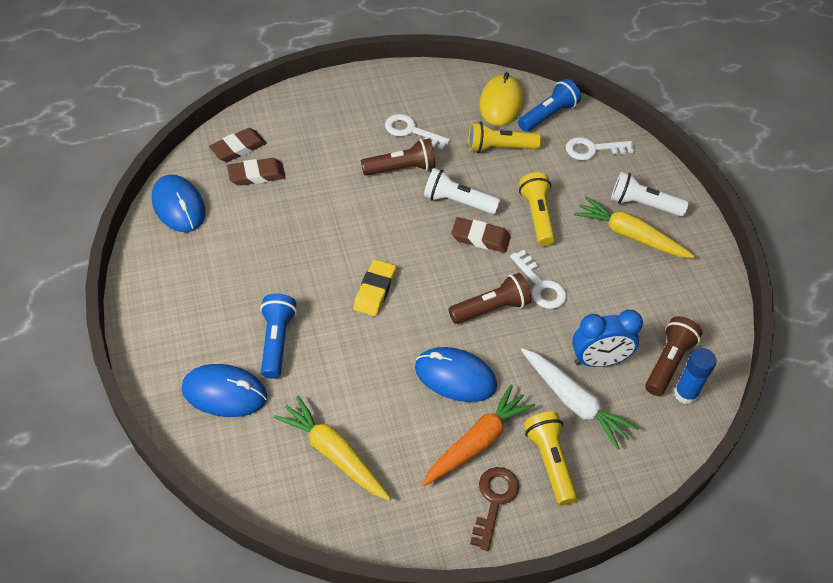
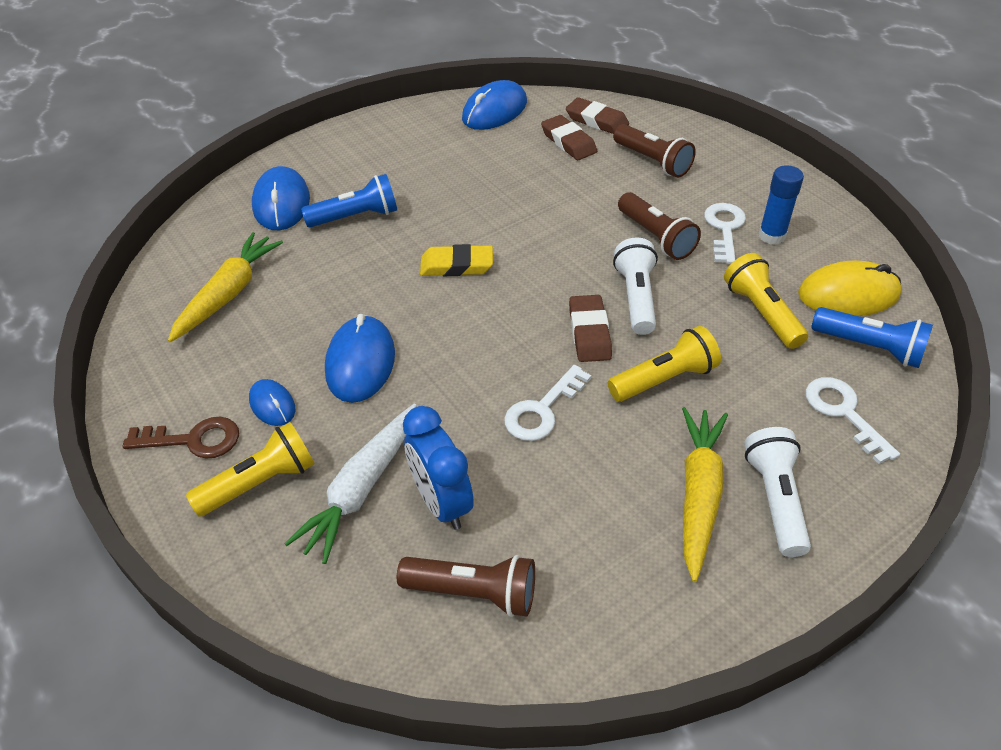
camera: 75 degrees right, 5 degrees down
orange carrot [422,385,536,486] -> blue mouse [249,379,295,426]
brown flashlight [449,273,532,324] -> brown flashlight moved to [613,124,696,178]
blue glue stick [674,348,717,405] -> blue glue stick moved to [759,165,804,245]

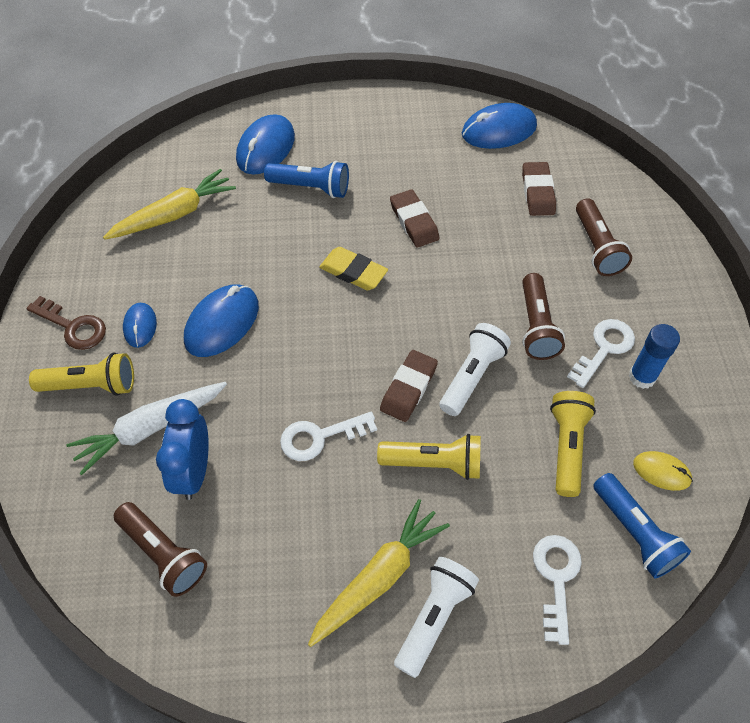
camera: 30 degrees right, 10 degrees up
brown eraser [566,97,629,134] -> brown eraser moved to [390,189,440,247]
yellow mouse [798,260,902,316] -> yellow mouse [633,451,693,491], size x0.56

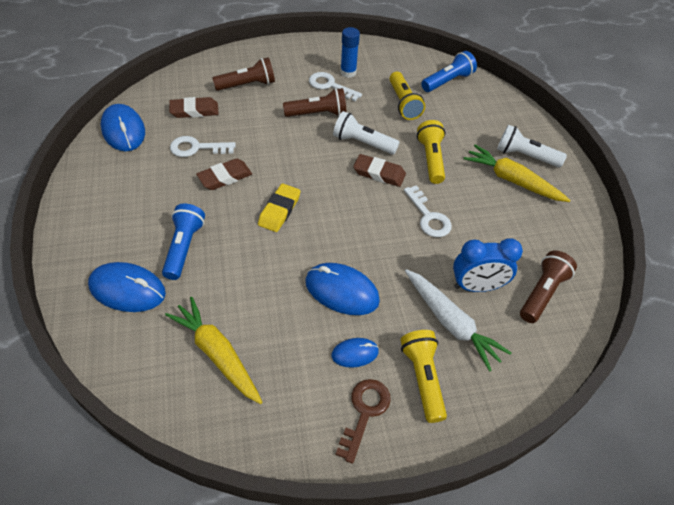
camera: 100 degrees left, 5 degrees down
white key [533,535,582,645] -> white key moved to [170,136,236,157]
yellow flashlight [550,391,596,497] -> yellow flashlight turned 105 degrees counterclockwise [389,72,425,120]
yellow mouse [633,451,693,491] -> none

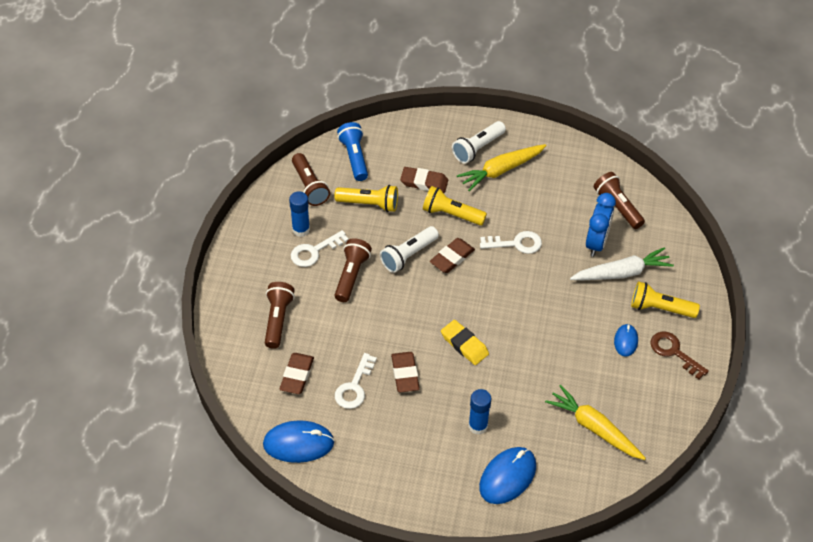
camera: 65 degrees left, 0 degrees up
blue flashlight [162,204,205,280] -> blue glue stick [468,389,491,435]
yellow carrot [165,297,263,404] -> yellow carrot turned 60 degrees clockwise [545,385,646,460]
blue mouse [305,263,380,315] -> none
none -> brown flashlight [292,153,330,206]
none -> brown eraser [400,167,448,193]

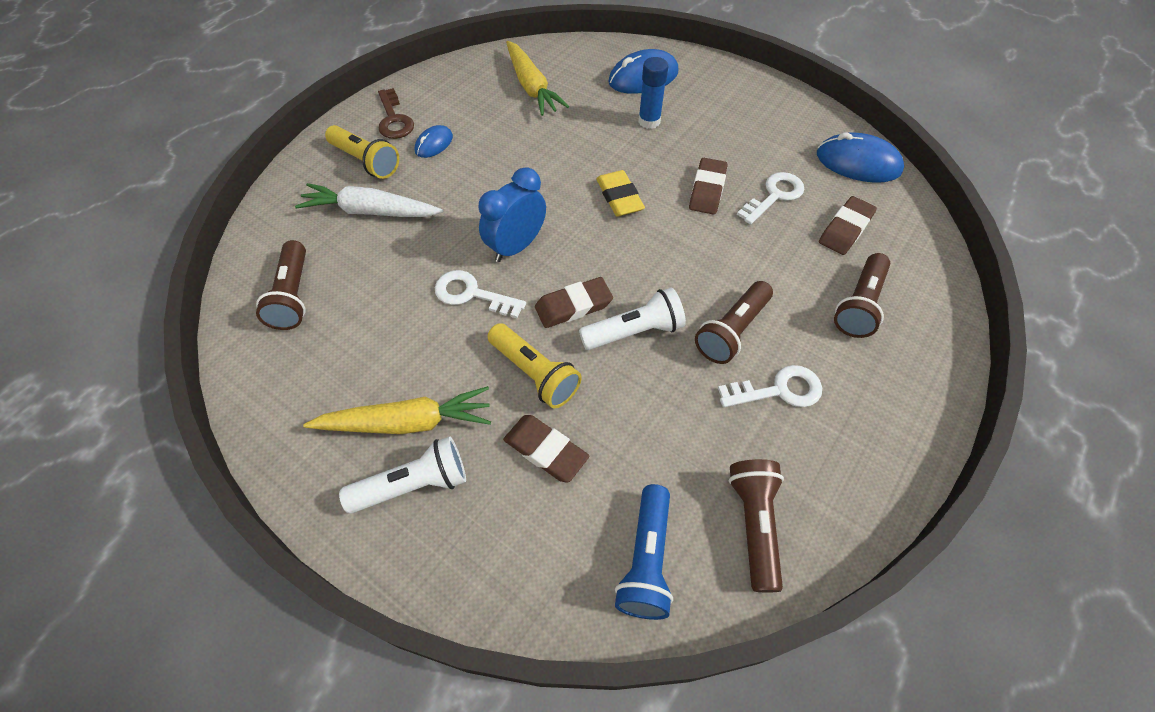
camera: 155 degrees left, 5 degrees up
blue glue stick [289,191,310,237] -> none
yellow flashlight [334,185,398,212] -> none
blue clock [586,193,616,257] -> blue clock moved to [478,167,546,262]

